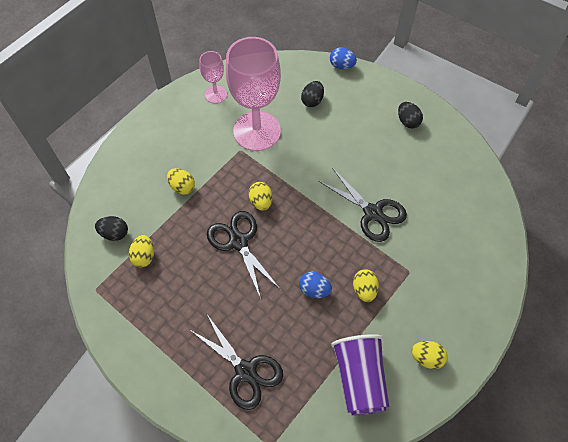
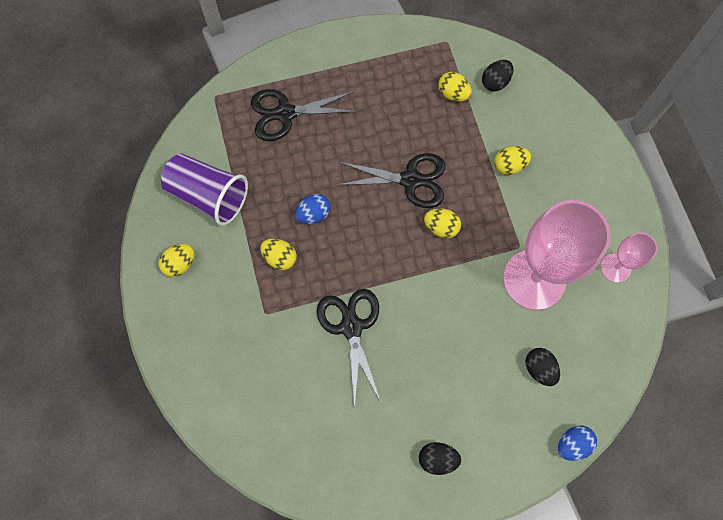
camera: 125 degrees right, 10 degrees up
black scissors [319,168,407,242] -> black scissors turned 90 degrees clockwise [317,289,381,409]

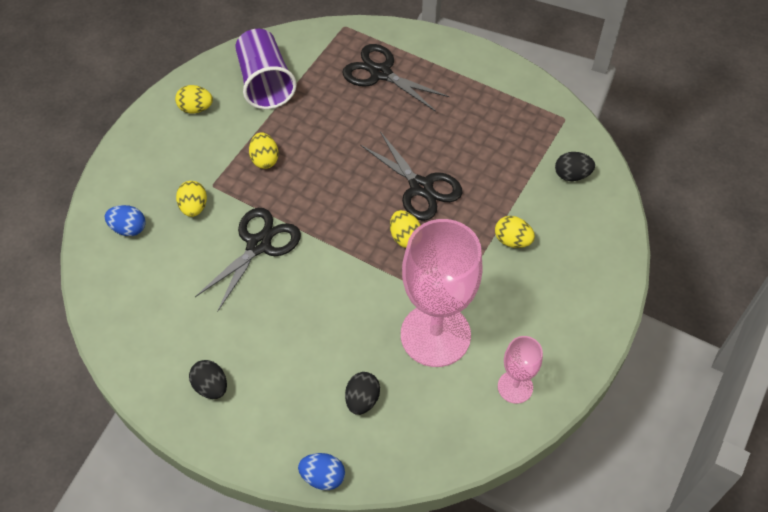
camera: 45 degrees right, 15 degrees down
blue egg [295,194,331,224] -> blue egg moved to [105,205,146,236]
yellow egg [438,72,472,102] -> yellow egg moved to [176,181,207,217]

